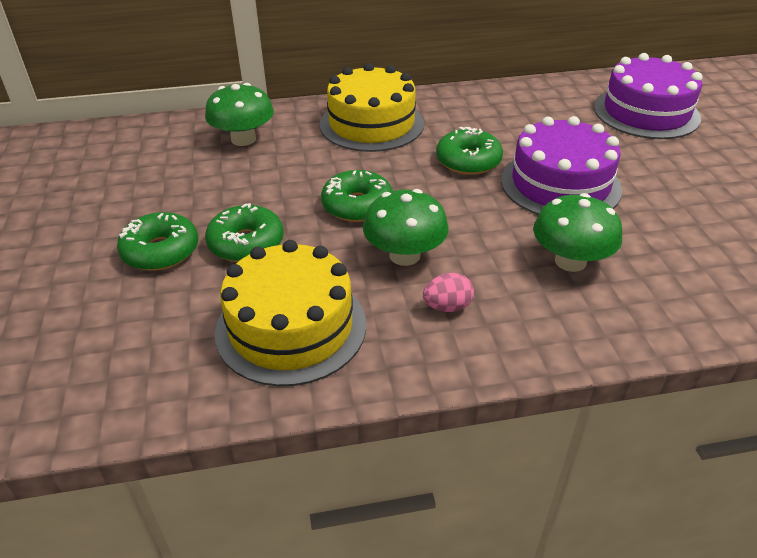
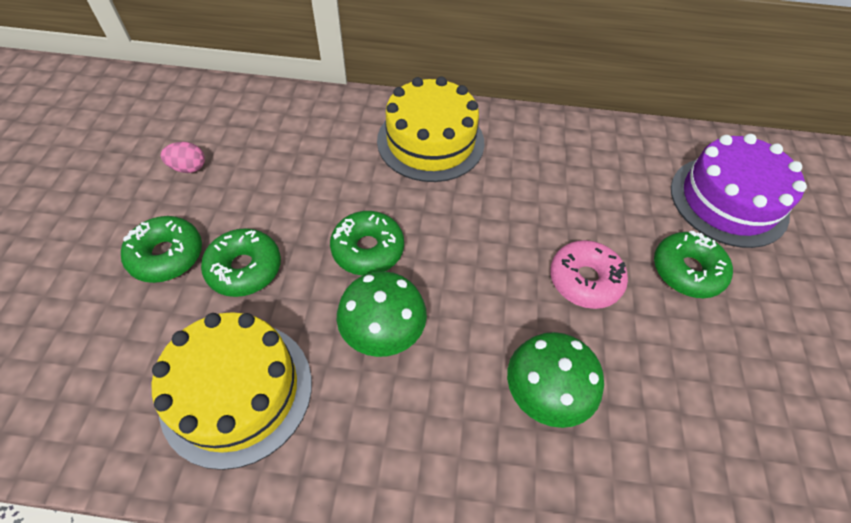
camera: 15 degrees right, 15 degrees up
green mushroom [205,83,274,146] -> none
pink egg [423,273,474,312] -> pink egg moved to [161,142,205,173]
green donut [436,127,503,175] -> green donut moved to [654,230,733,298]
purple cake [501,116,622,215] -> pink donut [550,240,628,309]

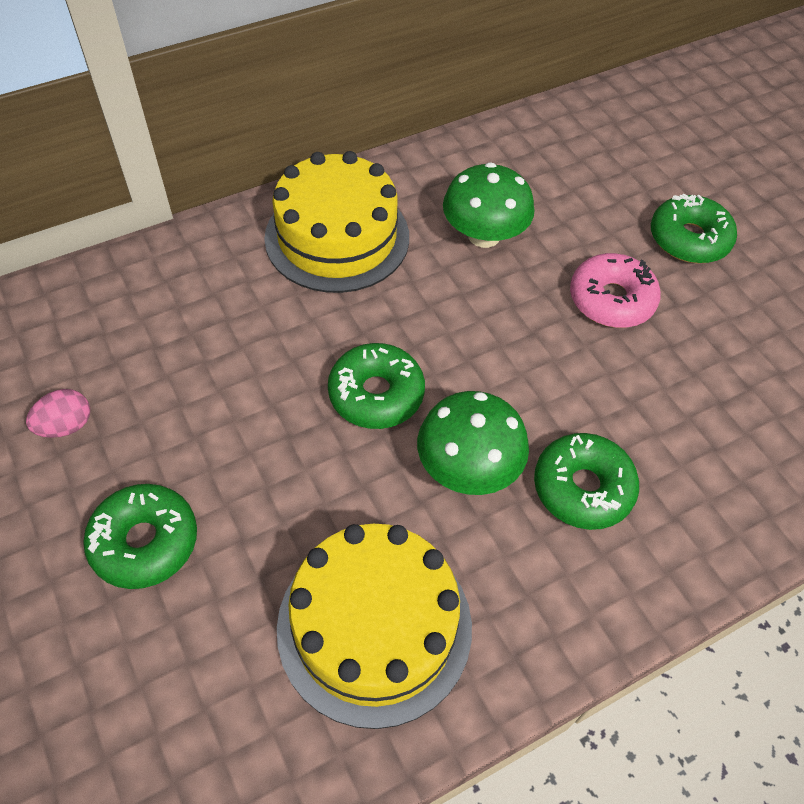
camera: 35 degrees left, 0 degrees up
green donut [201,228,281,297] -> green donut moved to [534,433,639,530]
green mushroom [507,332,604,428] -> green mushroom moved to [443,162,535,248]
purple cake [671,134,807,248] -> none

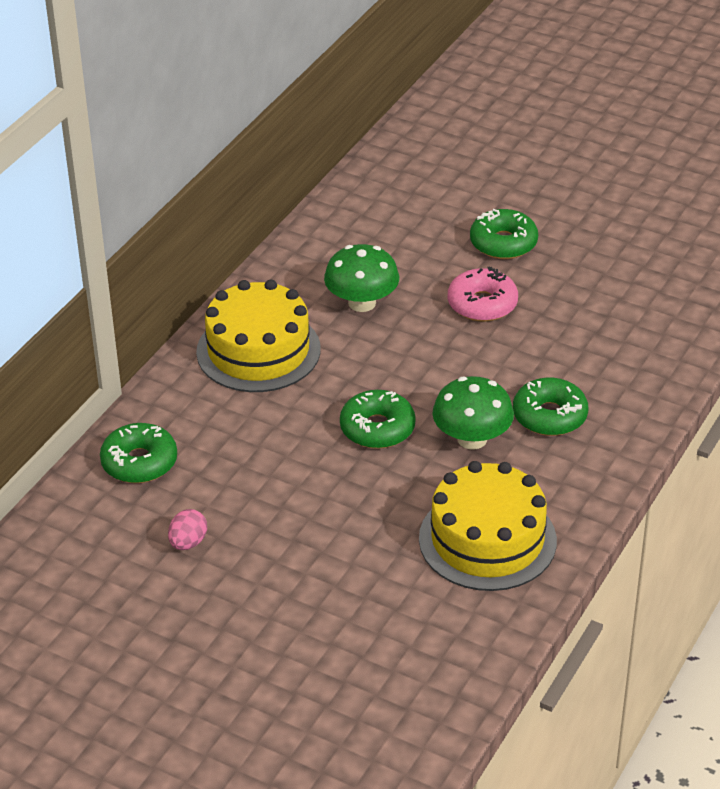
camera: 30 degrees left, 15 degrees down
green donut [83,484,197,589] -> green donut moved to [100,423,177,483]

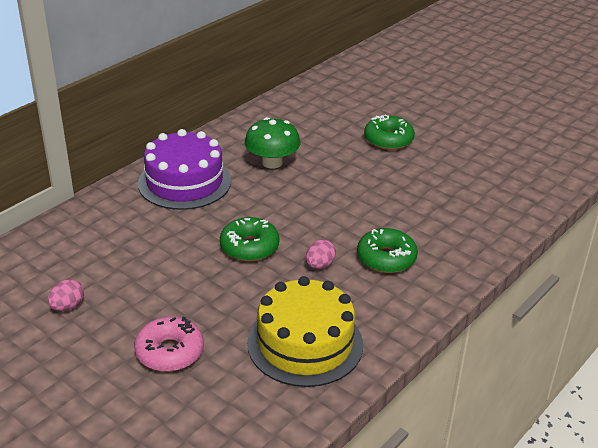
camera: 10 degrees right, 5 degrees down
green donut [100,423,177,483] -> none
yellow cake [196,280,321,392] -> purple cake [138,129,231,210]
green mushroom [432,376,514,449] -> pink egg [306,239,336,269]
pink donut [448,267,518,322] -> pink donut moved to [134,317,204,372]

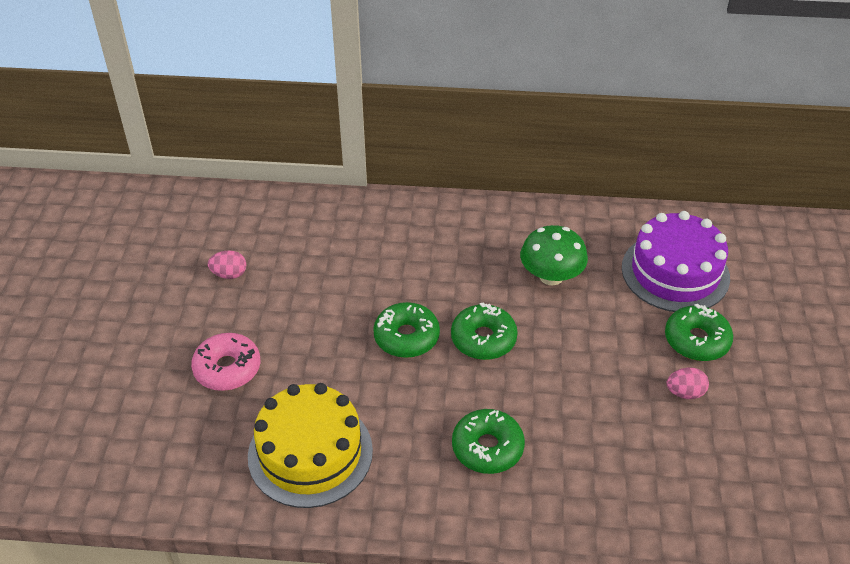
camera: 55 degrees right, 10 degrees up
purple cake [138,129,231,210] -> purple cake moved to [622,211,730,312]
pink egg [306,239,336,269] -> pink egg moved to [666,368,709,399]
none -> green donut [451,303,518,360]

